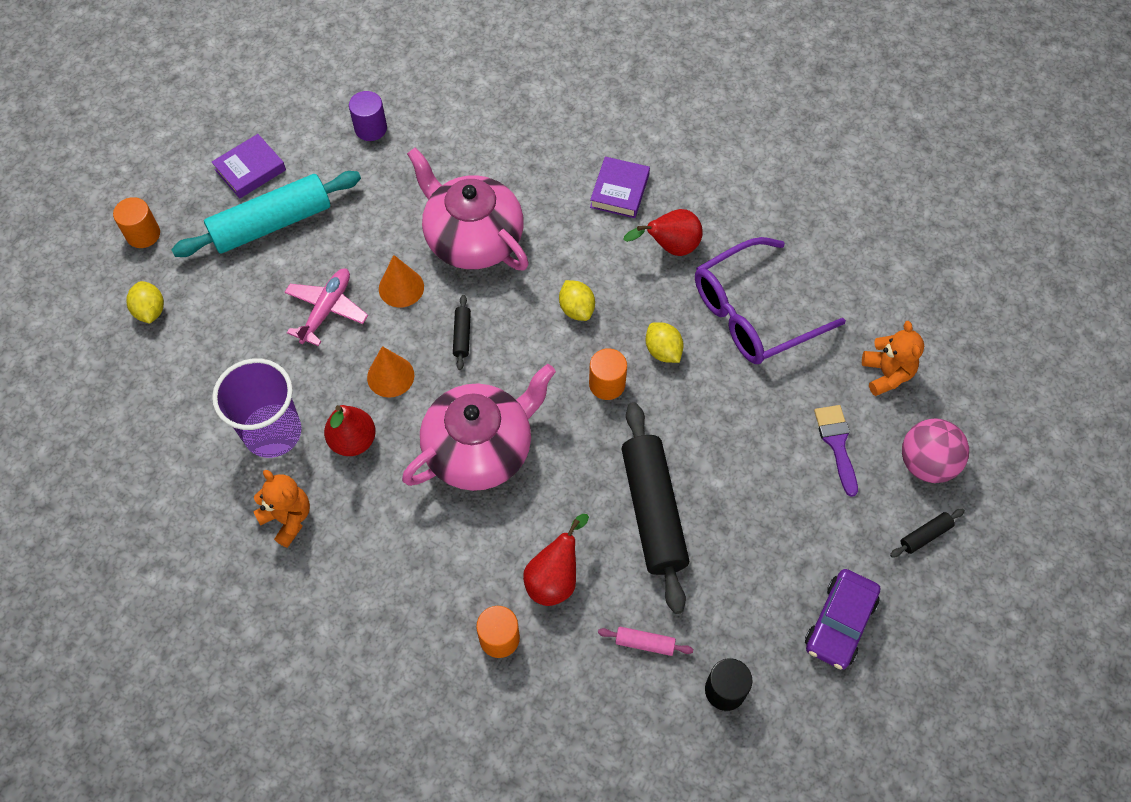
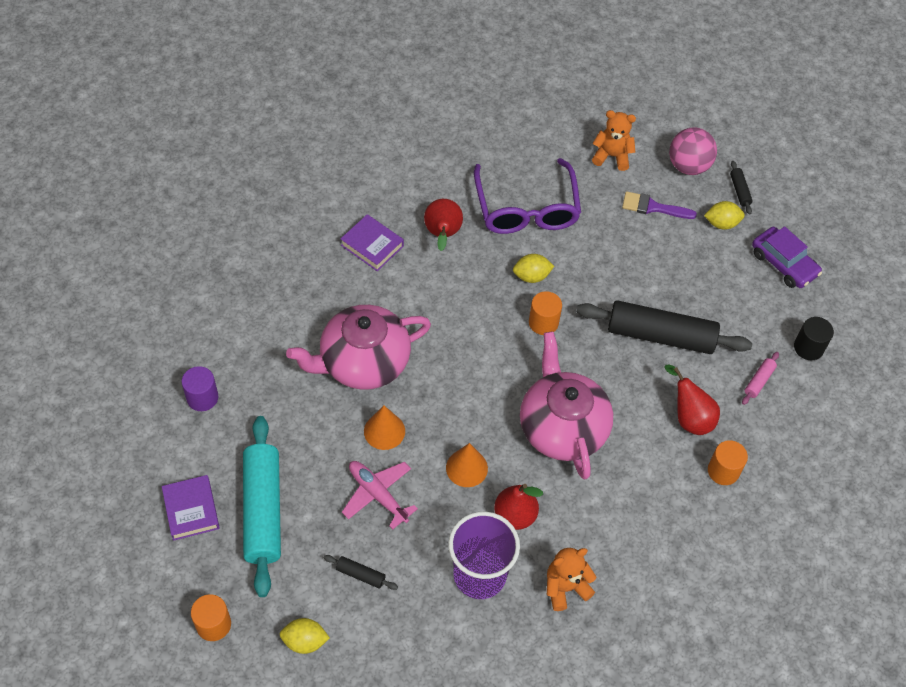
camera: 70 degrees left, 5 degrees down
black rolling pin [453,295,471,370] -> black rolling pin moved to [324,555,398,590]
yellow lemon [559,280,595,321] -> yellow lemon moved to [704,201,745,230]

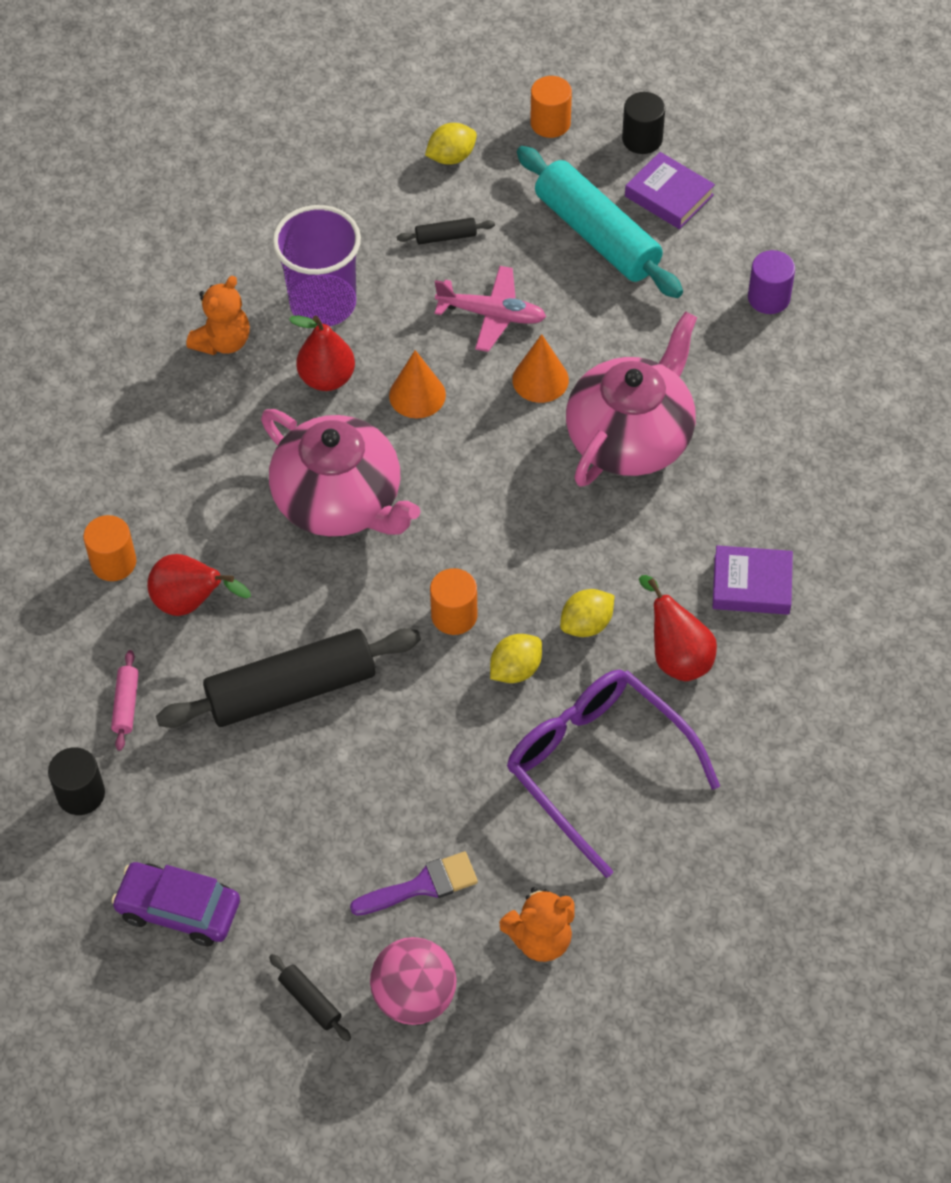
camera: 150 degrees right, 0 degrees up
yellow lemon [704,201,745,230] -> yellow lemon moved to [560,589,615,637]
none -> black cylinder [622,92,665,154]

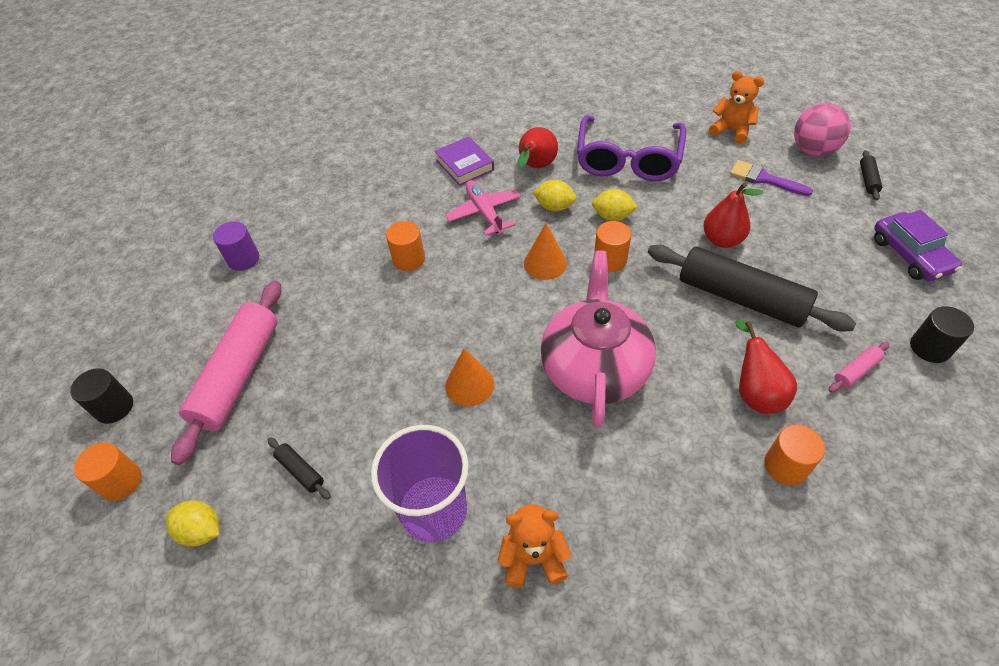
camera: 125 degrees left, 5 degrees down
red pear [289,316,355,391] -> red pear moved to [703,182,764,248]
pink plane [435,266,546,352] -> pink plane moved to [446,180,521,236]
orange cone [512,334,569,403] -> orange cone moved to [524,223,567,280]
turquoise rolling pin [517,146,683,298] -> pink rolling pin [171,281,281,465]
pink teapot [566,311,697,487] -> orange cylinder [386,221,425,271]
purple book [625,152,715,229] -> none

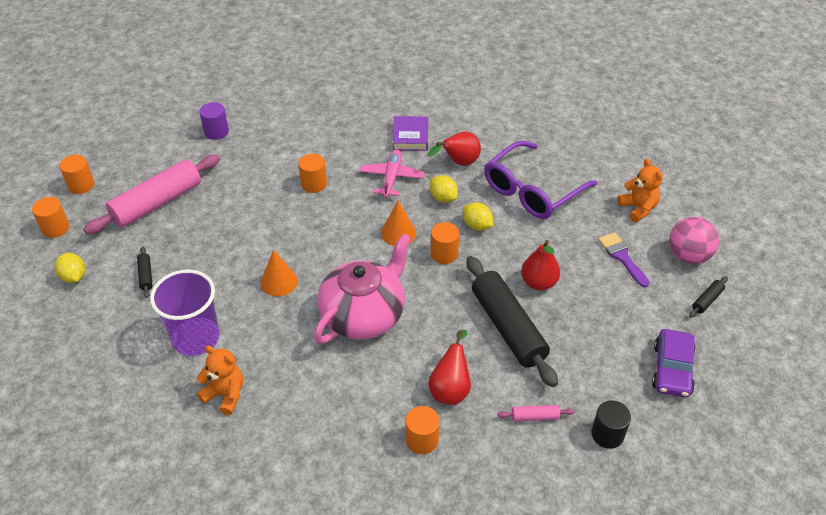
camera: 30 degrees right, 5 degrees down
black cylinder [70,368,133,424] -> orange cylinder [59,155,94,194]

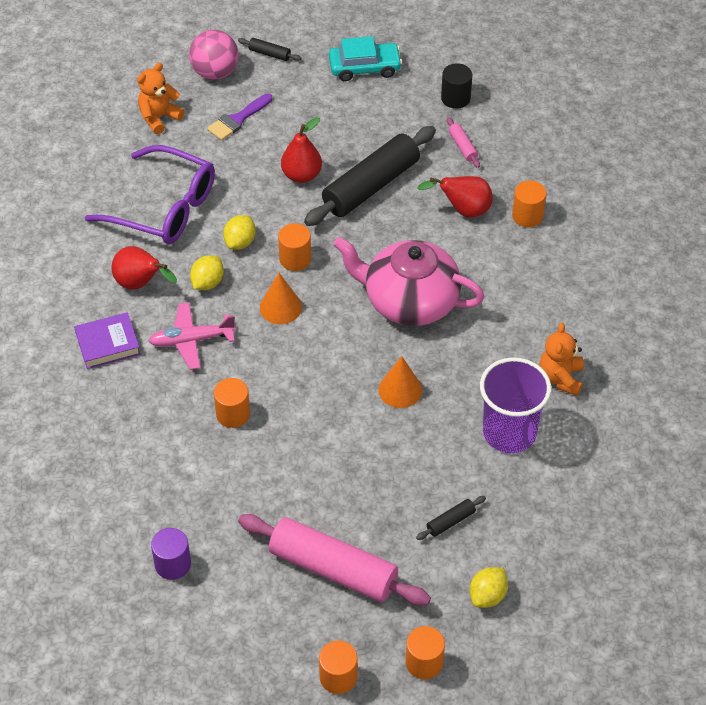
camera: 110 degrees left, 5 degrees up
purple car [652,329,696,398] -> turquoise car [329,36,402,81]

